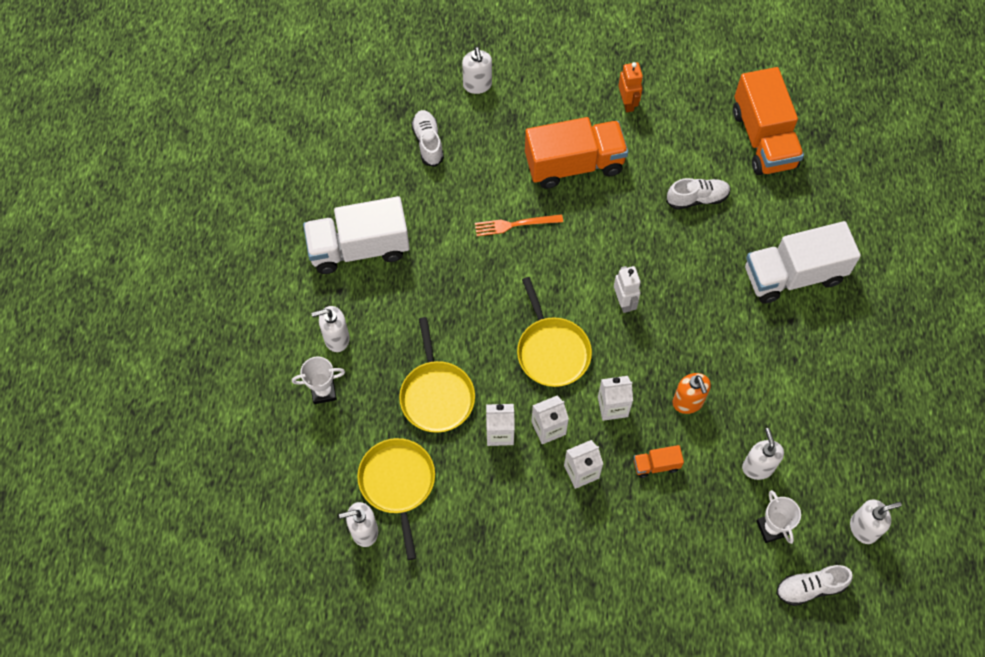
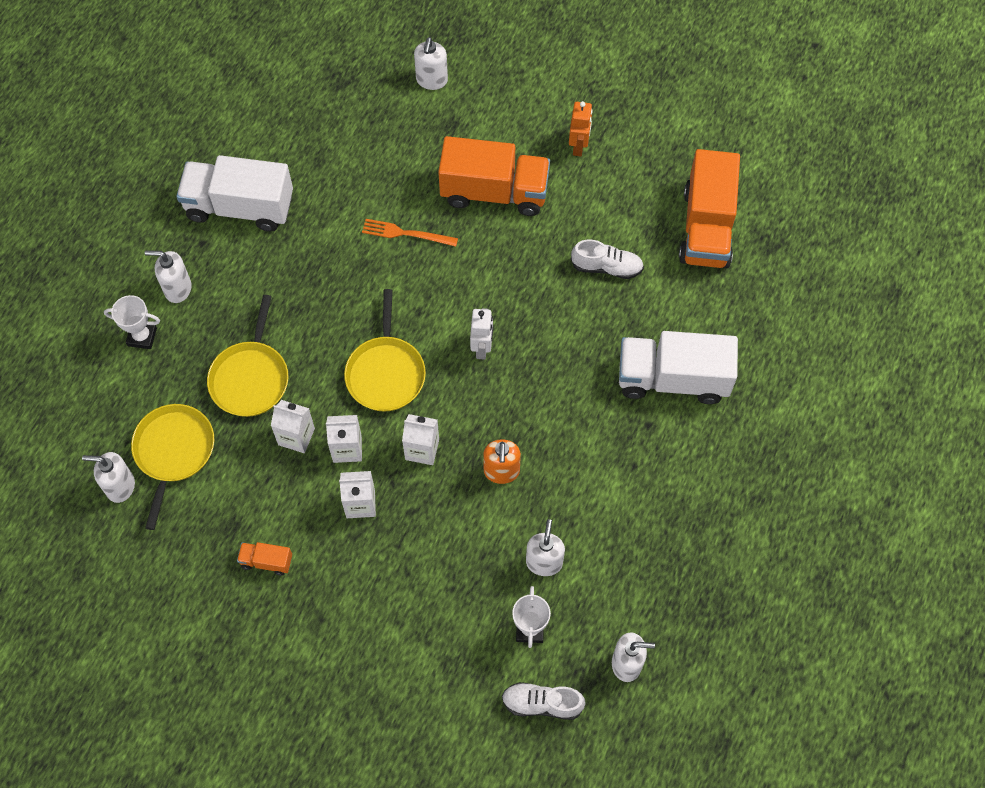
camera: 20 degrees right, 0 degrees up
white shoe [411,110,444,167] -> none
orange truck [634,445,684,478] -> orange truck moved to [237,542,292,575]

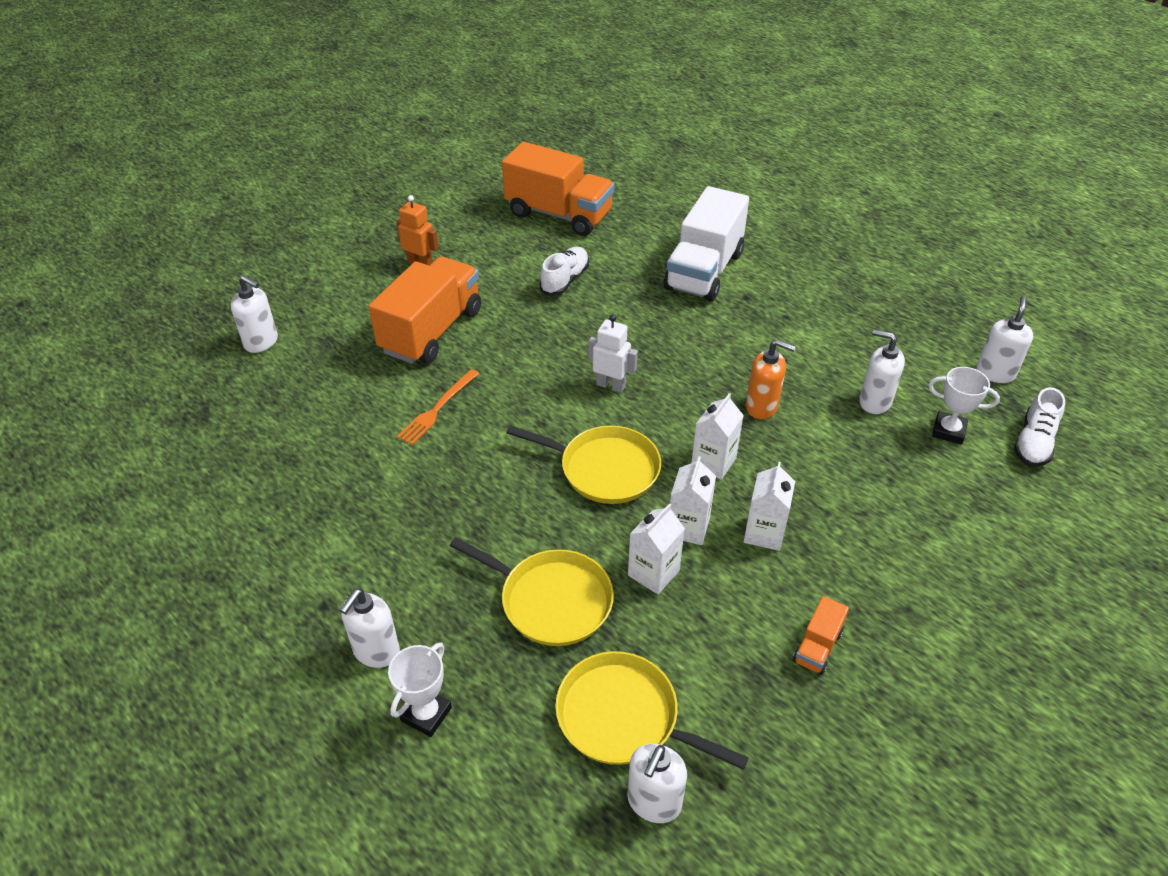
camera: 70 degrees left, 20 degrees down
white truck [176,155,293,232] -> none

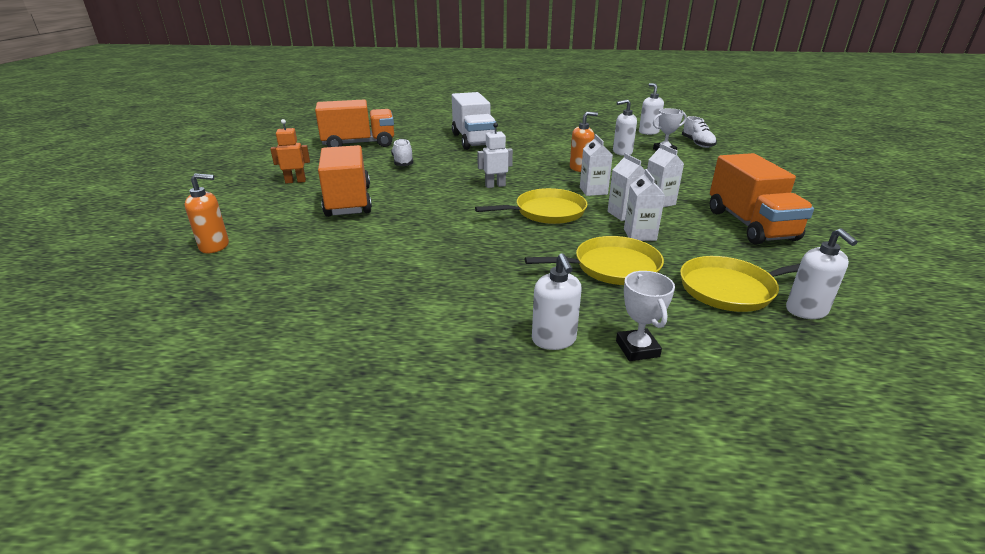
camera: 40 degrees left, 15 degrees down
white soap dispenser [231,275,278,353] -> orange soap dispenser [185,173,229,253]
orange fork [397,369,479,445] -> none
orange truck [793,596,849,675] -> orange truck [710,153,814,245], size x2.31

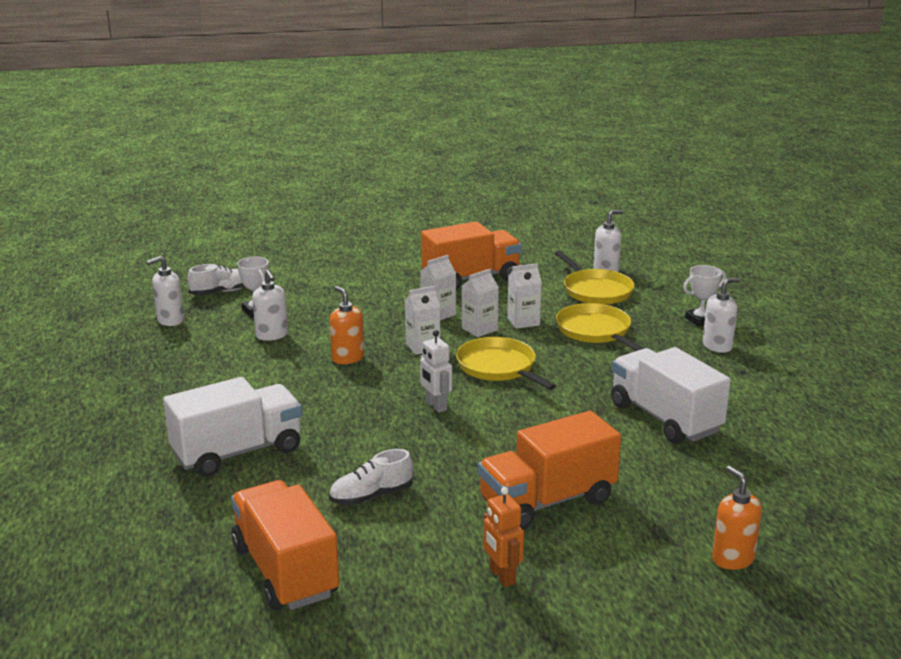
camera: 105 degrees left, 5 degrees down
none -> white truck [611,347,731,444]

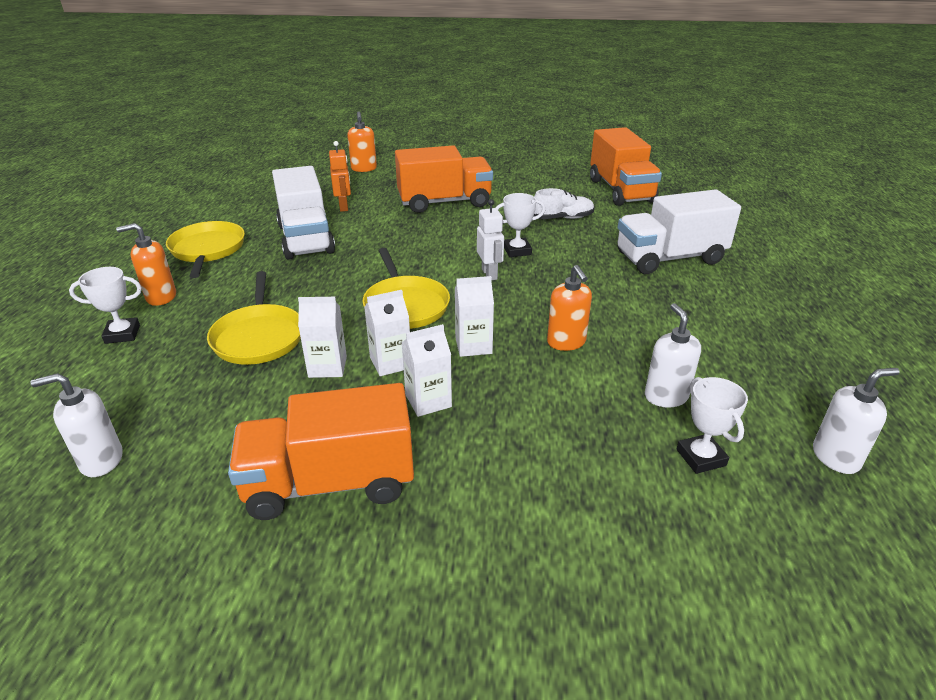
camera: 165 degrees left, 10 degrees up
white shoe [187,264,245,295] -> none
orange robot [483,487,524,587] -> orange robot moved to [329,141,351,212]
yellow pan [555,251,634,305] -> yellow pan moved to [166,221,245,278]
white soap dispenser [703,278,740,353] -> orange soap dispenser [116,223,176,306]
none -> white trophy [496,193,545,257]

